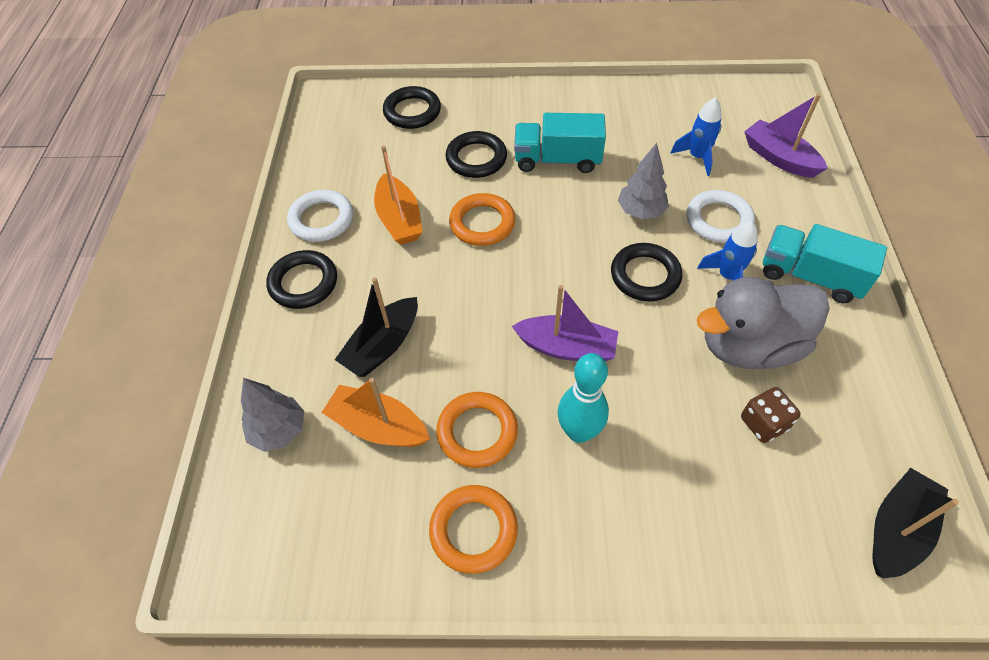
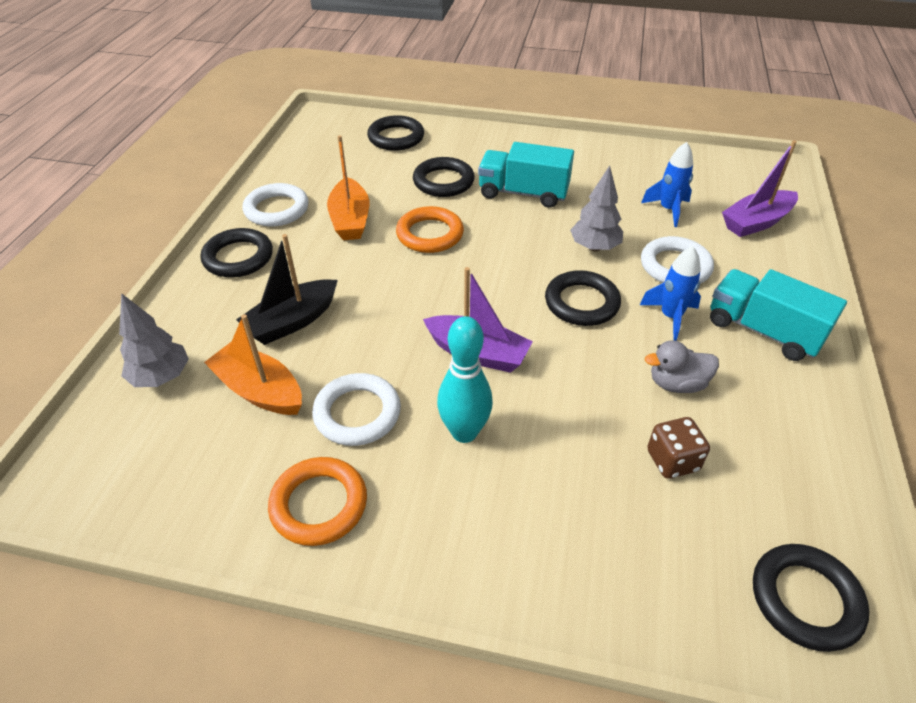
camera: 10 degrees right, 10 degrees down
orange ring [436,392,518,468] -> white ring [312,373,401,446]
grey duck [697,277,830,369] -> grey duck [645,340,719,393], size x0.49
purple boat [744,94,828,178] -> purple boat turned 90 degrees counterclockwise [722,140,798,237]
black boat [873,468,959,579] -> black ring [753,544,869,652]

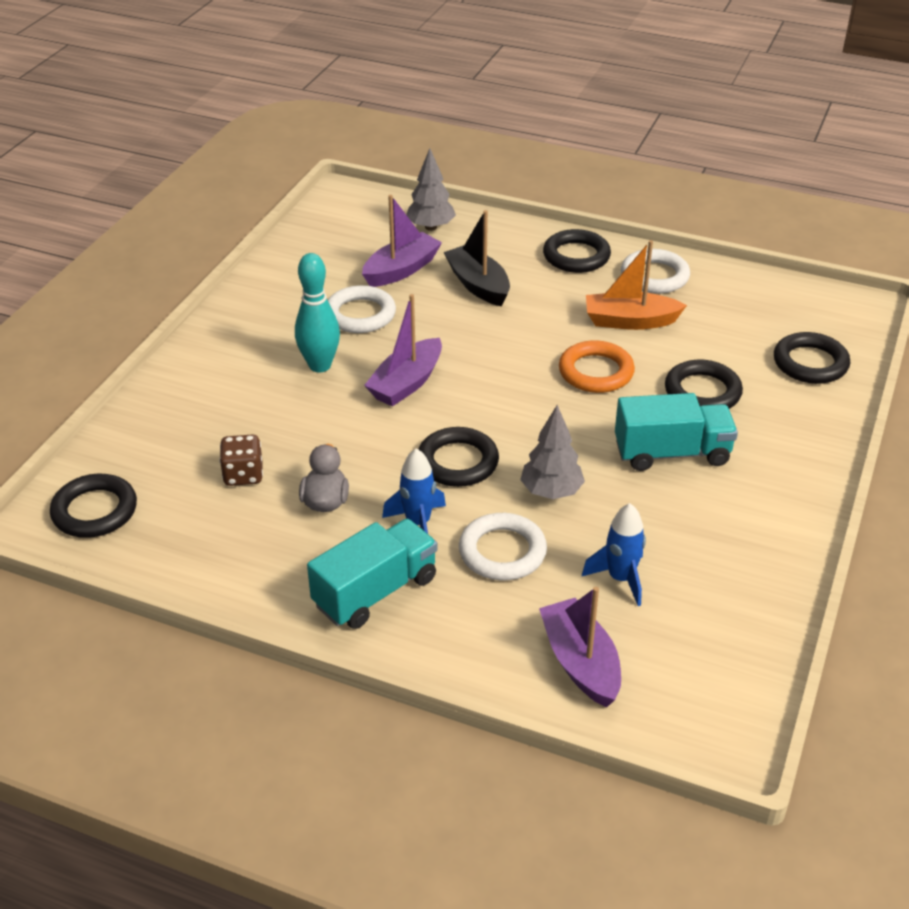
camera: 100 degrees right, 5 degrees down
orange boat [204,314,302,415] -> purple boat [362,195,442,287]
orange ring [268,457,367,546] -> none
turquoise truck [478,142,574,208] -> turquoise truck turned 60 degrees clockwise [615,393,738,471]

